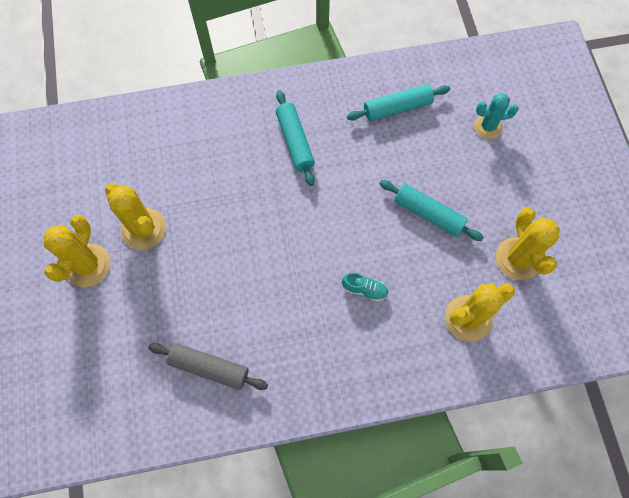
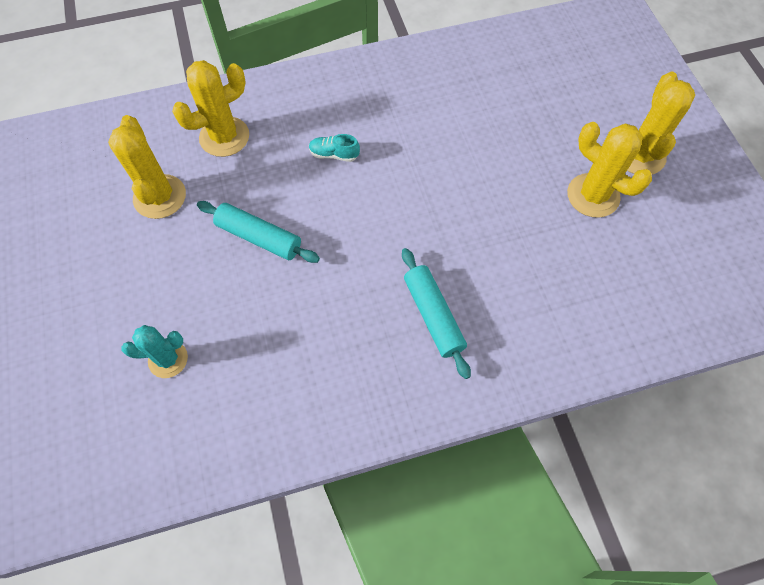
camera: 175 degrees right, 5 degrees down
grey rolling pin [148,343,268,390] -> none
turquoise rolling pin [347,84,450,121] -> none

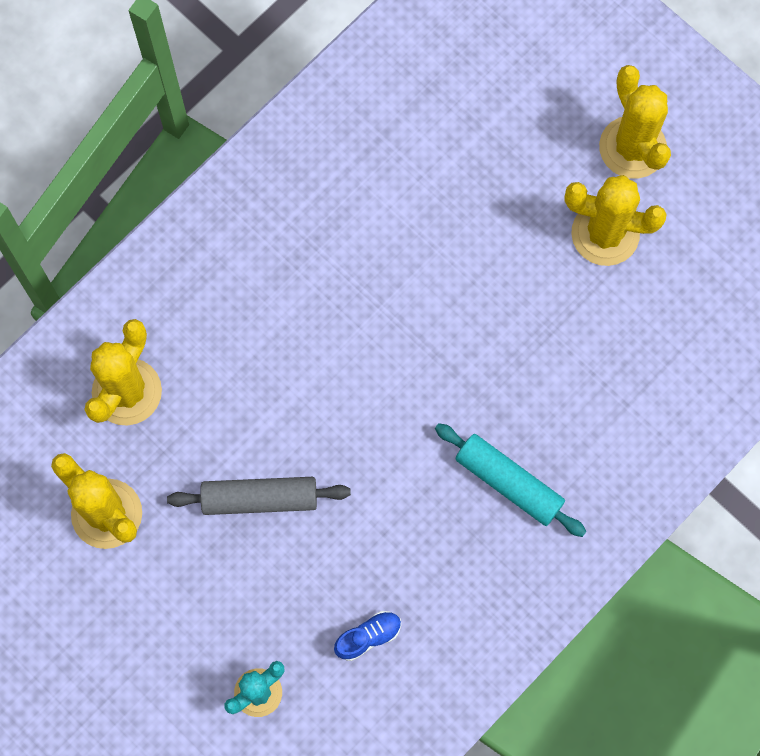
camera: 30 degrees left, 10 degrees up
turquoise rolling pin [197,201,320,263] -> grey rolling pin [167,477,351,515]
turquoise shoe [309,134,360,162] -> none
none -> blue shoe [334,611,401,661]

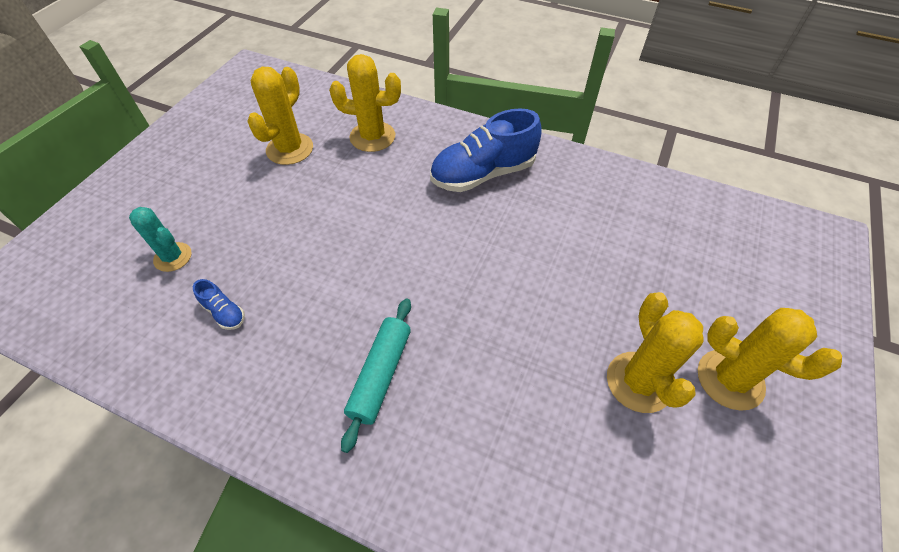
camera: 70 degrees right, 20 degrees down
grey rolling pin [167,477,351,515] -> none
yellow cactus [599,65,671,178] -> yellow cactus turned 75 degrees clockwise [698,308,842,411]
none -> blue shoe [430,108,542,192]

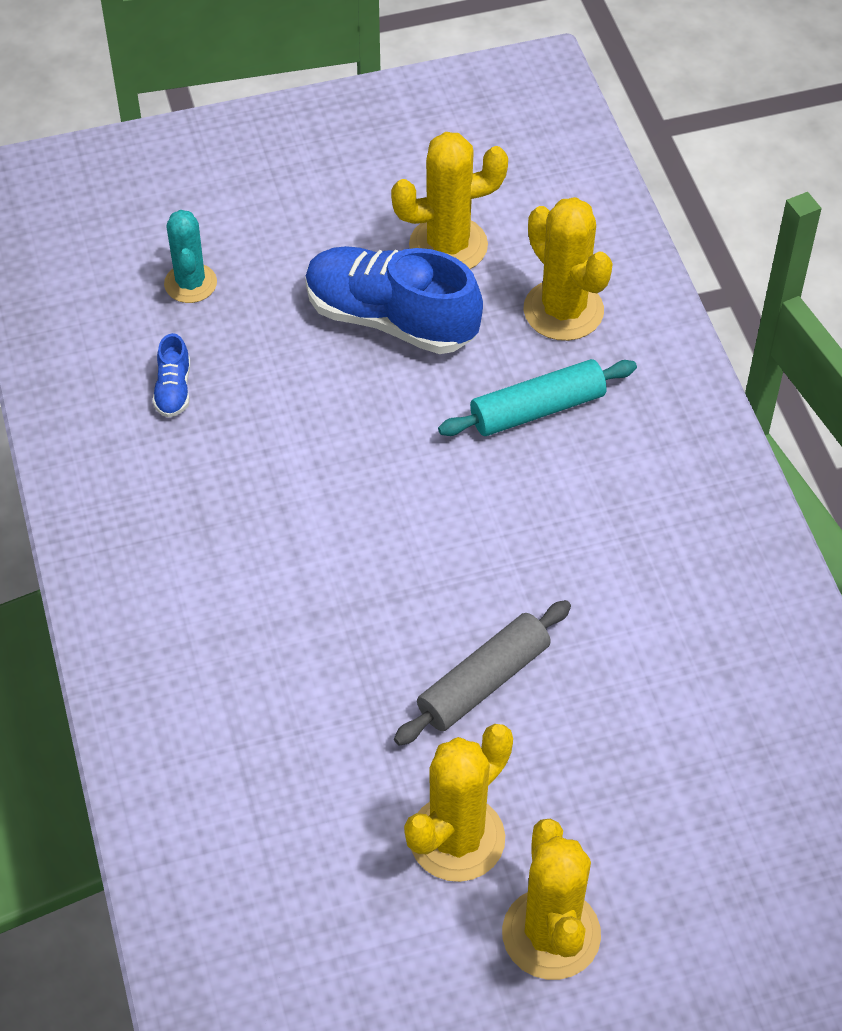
camera: 50 degrees right, 0 degrees up
turquoise rolling pin [341,298,411,453] -> turquoise rolling pin moved to [438,359,637,436]
blue shoe [430,108,542,192] -> blue shoe moved to [305,246,483,354]
none -> grey rolling pin [394,600,571,746]

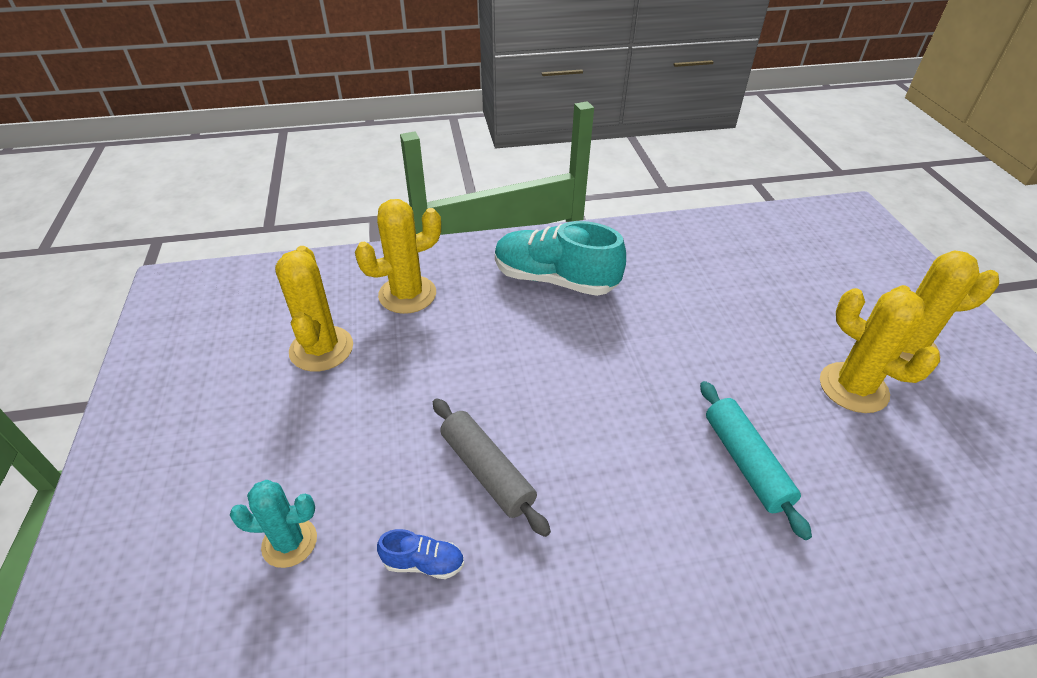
camera: 85 degrees left, 10 degrees down
blue shoe [305,246,483,354] -> none
grey rolling pin [394,600,571,746] -> grey rolling pin moved to [433,398,551,537]
turquoise rolling pin [438,359,637,436] -> turquoise rolling pin moved to [700,381,812,540]
none -> turquoise shoe [495,221,626,296]

